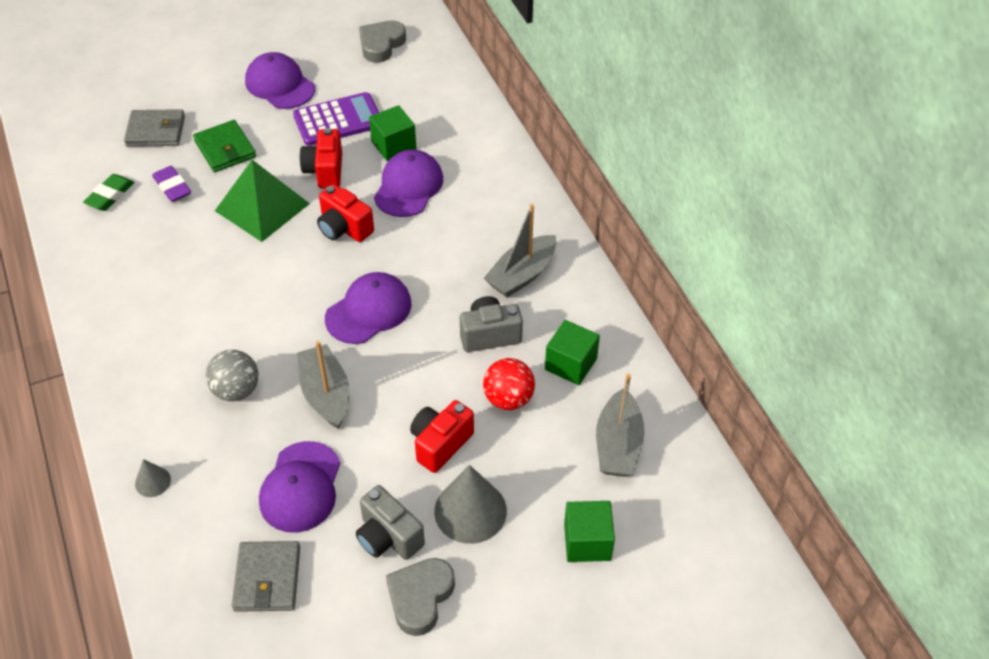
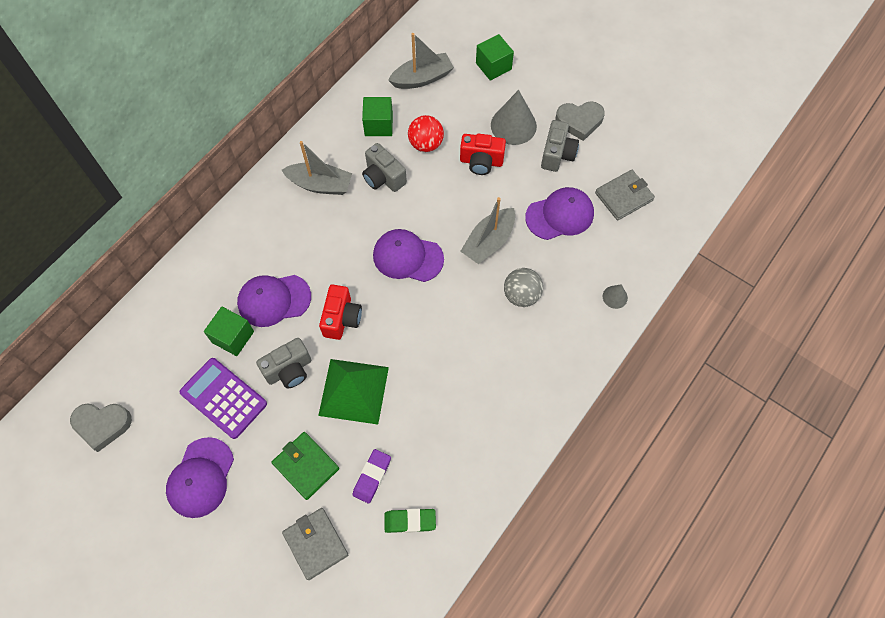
camera: 120 degrees left, 15 degrees up
green wallet [193,120,256,172] -> green wallet turned 75 degrees counterclockwise [272,432,339,500]
red camera [300,128,342,189] -> grey camera [256,338,311,388]

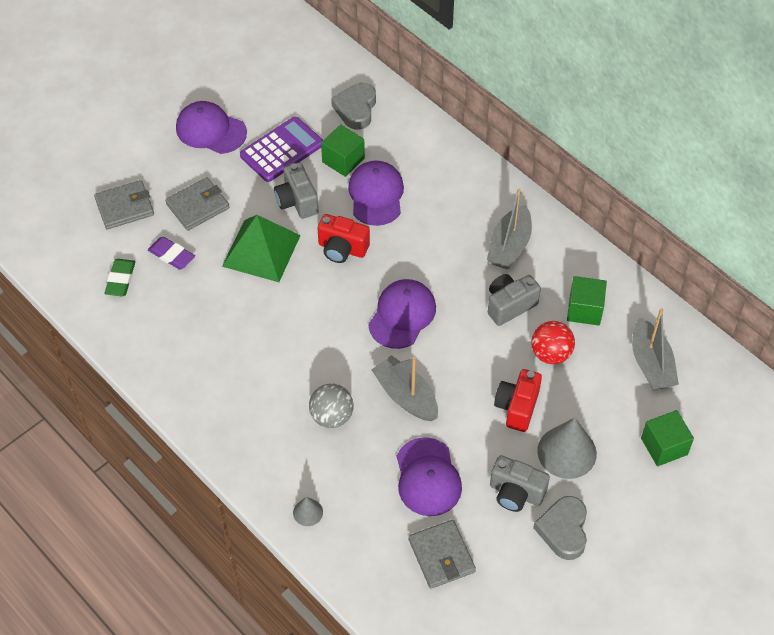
camera: 100 degrees right, 10 degrees down
grey heart [70,403,132,452] -> grey heart moved to [331,83,376,130]
green wallet [272,432,339,500] -> grey wallet [165,177,229,231]

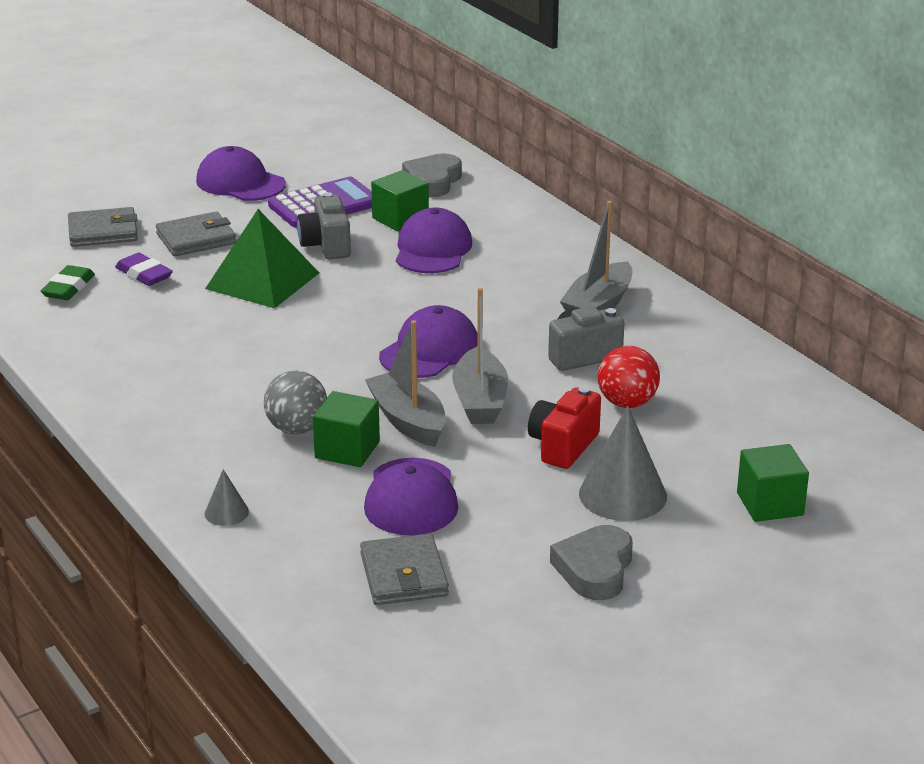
camera: 10 degrees right, 25 degrees down
red camera [317,214,370,263] -> none
grey camera [490,455,550,512] -> none
green cube [567,276,607,326] -> green cube moved to [313,391,380,467]
grey boat [632,308,679,390] -> grey boat moved to [452,288,508,424]

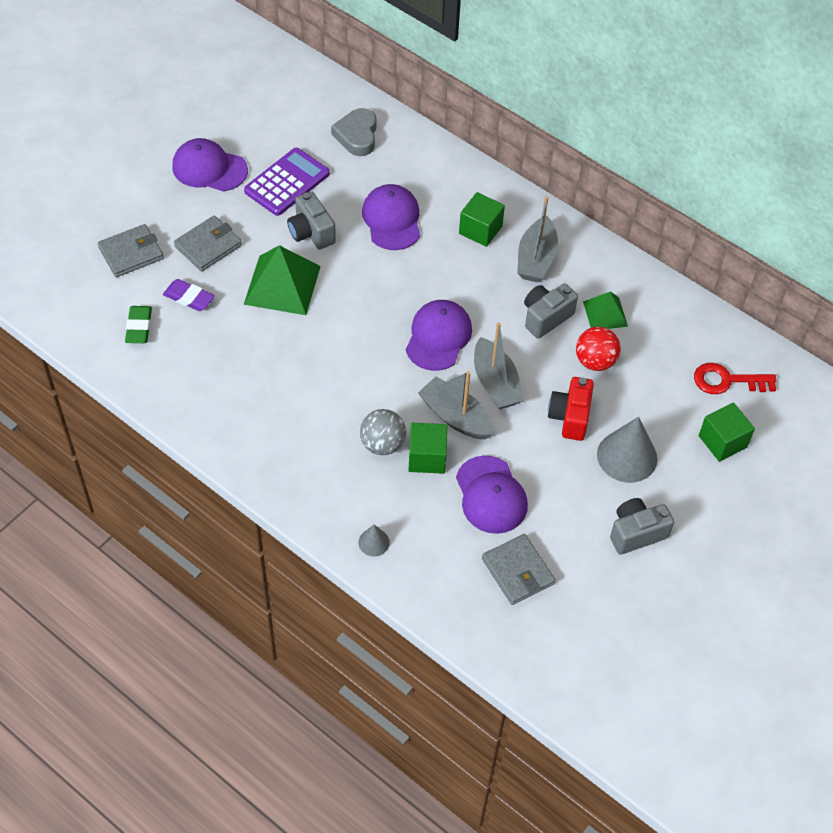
camera: 20 degrees left, 25 degrees up
green cube [371,170,429,232] -> green cube moved to [459,192,505,247]
grey heart [550,525,633,600] -> grey camera [610,498,674,555]
none -> green pyramid [583,291,628,329]
none -> red key [694,363,776,394]

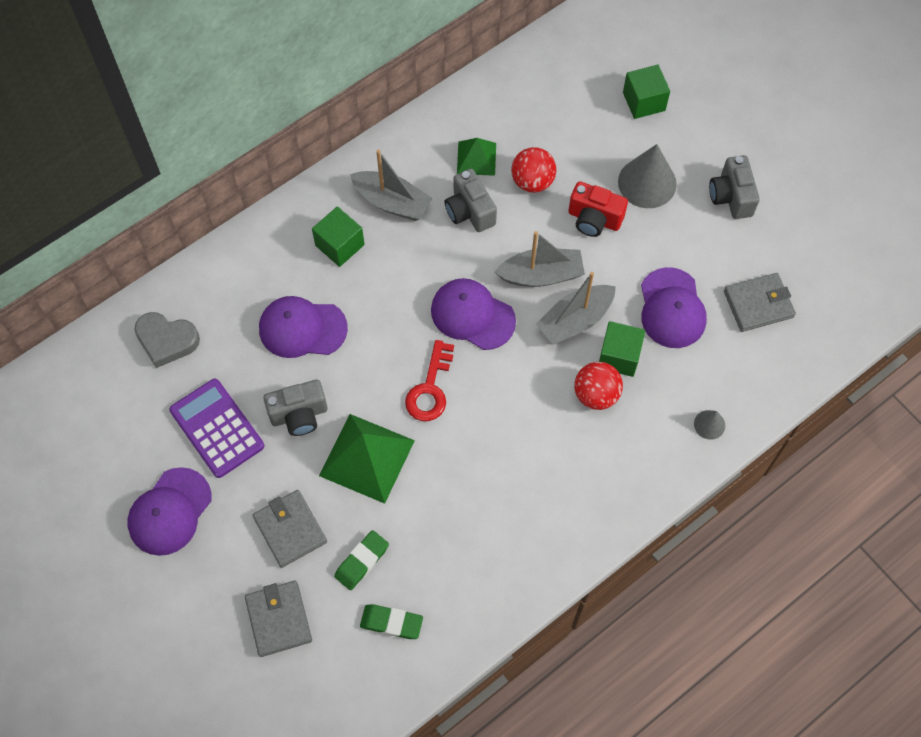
camera: 75 degrees left, 10 degrees up
purple eraser [163,279,215,311] -> green eraser [334,530,389,590]
grey ball [360,409,406,455] -> red ball [574,362,623,410]
purple cap [456,455,528,534] -> purple cap turned 90 degrees clockwise [641,267,707,348]
red key [694,363,776,394] -> red key moved to [405,340,454,421]

